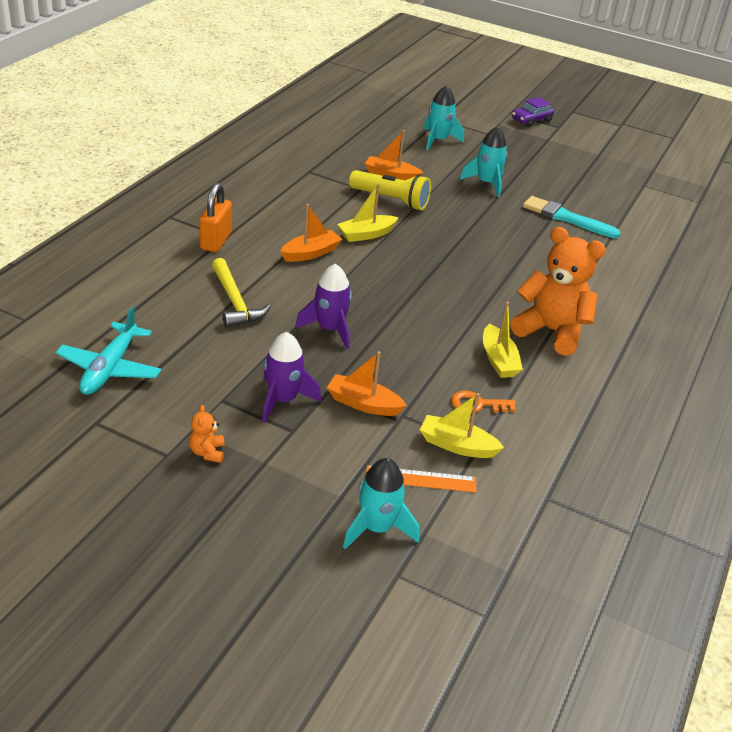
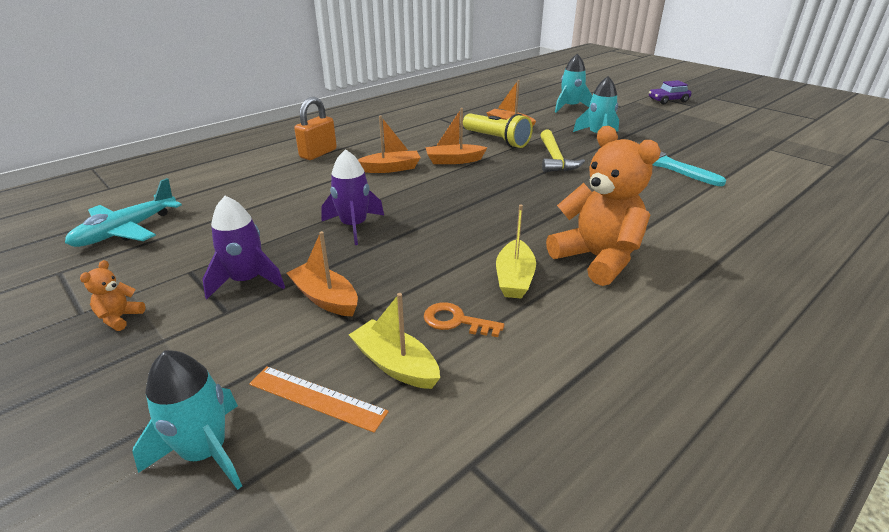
camera: 25 degrees right, 5 degrees down
yellow hammer [212,258,271,328] -> yellow hammer moved to [540,130,585,172]
yellow boat [337,183,398,242] -> orange boat [425,108,487,164]

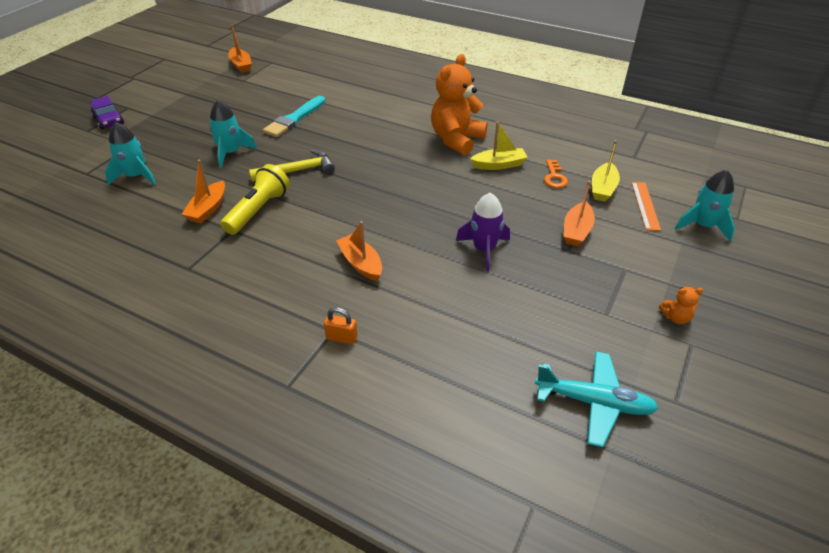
camera: 110 degrees left, 10 degrees up
purple rocket [203,196,285,299] -> none
orange padlock [294,97,337,160] -> orange padlock [324,307,358,345], size x0.60
orange boat [425,108,487,164] -> orange boat moved to [228,25,252,73]

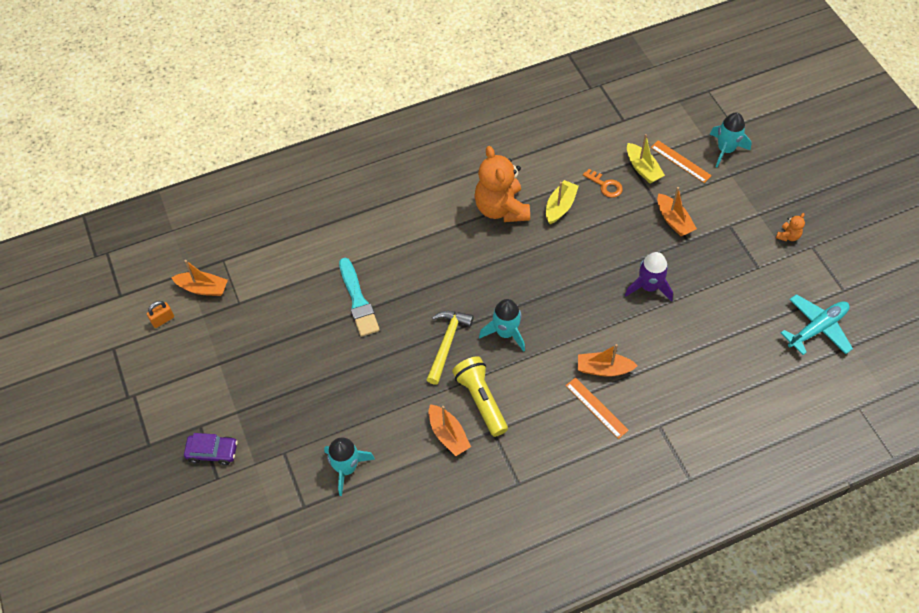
camera: 50 degrees left, 15 degrees up
turquoise rocket [209,100,257,168] -> turquoise rocket moved to [479,299,525,352]
orange padlock [324,307,358,345] -> orange padlock moved to [147,301,174,328]
none -> orange ruler [565,377,629,439]

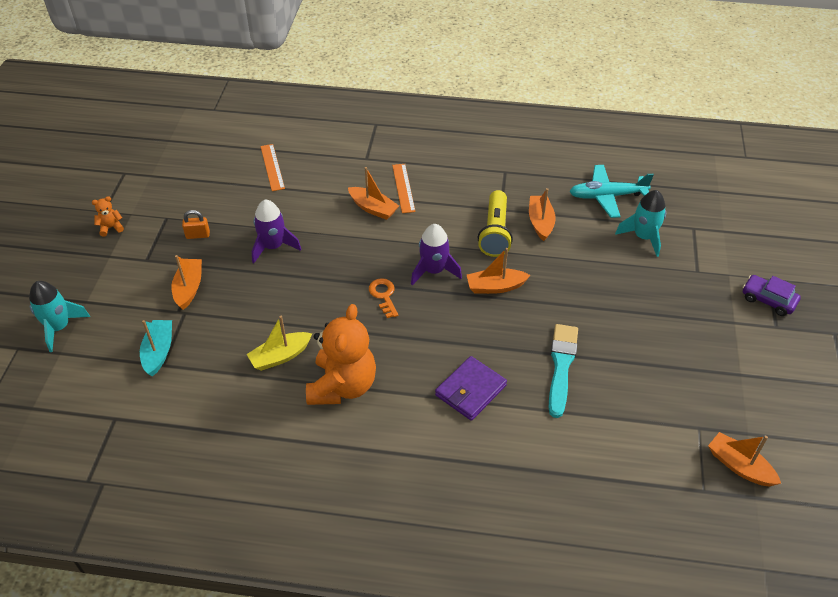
camera: 150 degrees left, 10 degrees down
orange padlock [147,301,174,328] -> orange padlock moved to [182,210,210,239]
yellow hammer [427,311,474,385] -> orange boat [467,248,530,294]
turquoise rocket [479,299,525,352] -> purple rocket [411,224,462,285]
orange key [583,169,623,198] -> orange key moved to [369,278,398,318]
yellow boat [627,134,665,183] -> turquoise boat [140,320,172,377]
orange ruler [651,140,712,183] -> orange ruler moved to [260,144,285,191]
turquoise plane [781,294,853,355] -> turquoise plane moved to [569,165,654,218]
none -> purple wallet [435,356,507,421]

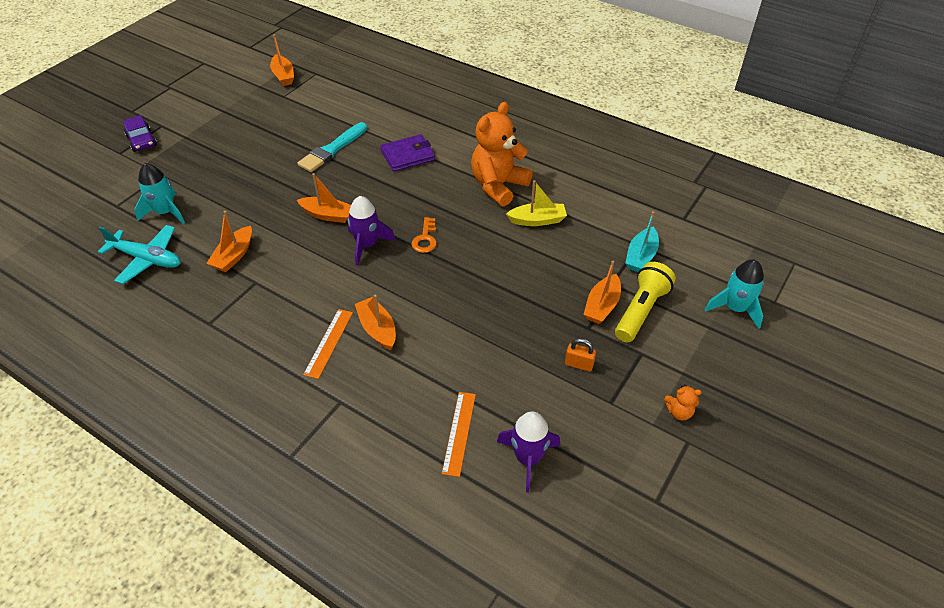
camera: 155 degrees left, 0 degrees up
purple rocket [252,199,302,263] -> purple rocket moved to [497,411,560,492]
yellow flashlight [478,190,513,257] -> yellow flashlight moved to [615,262,676,342]

